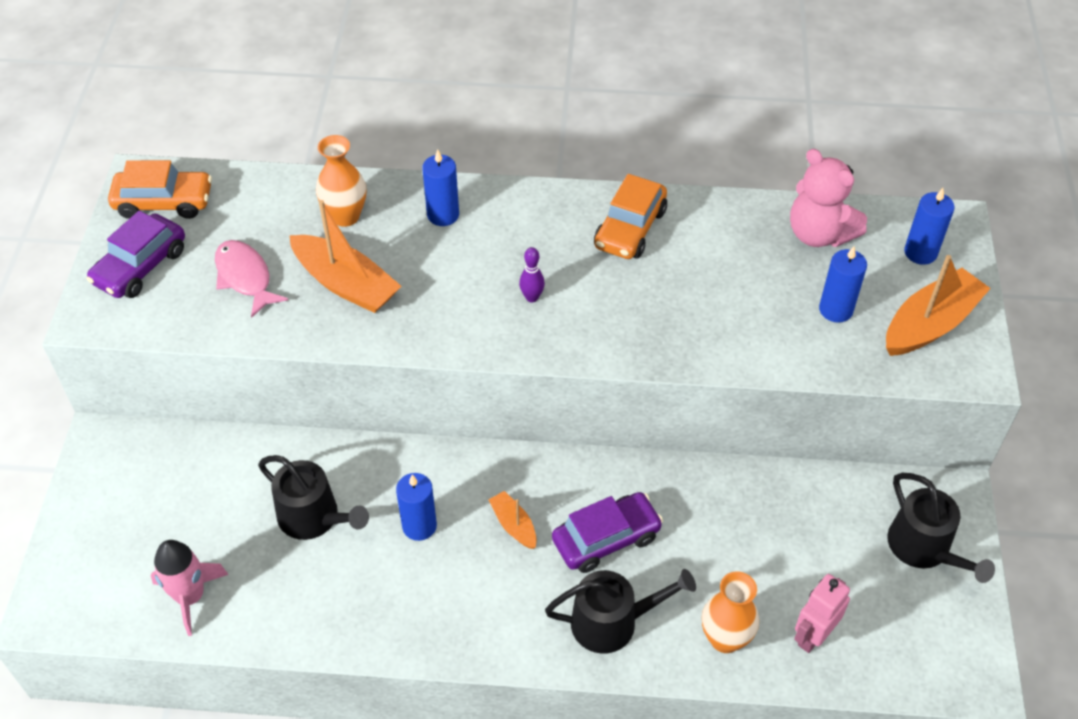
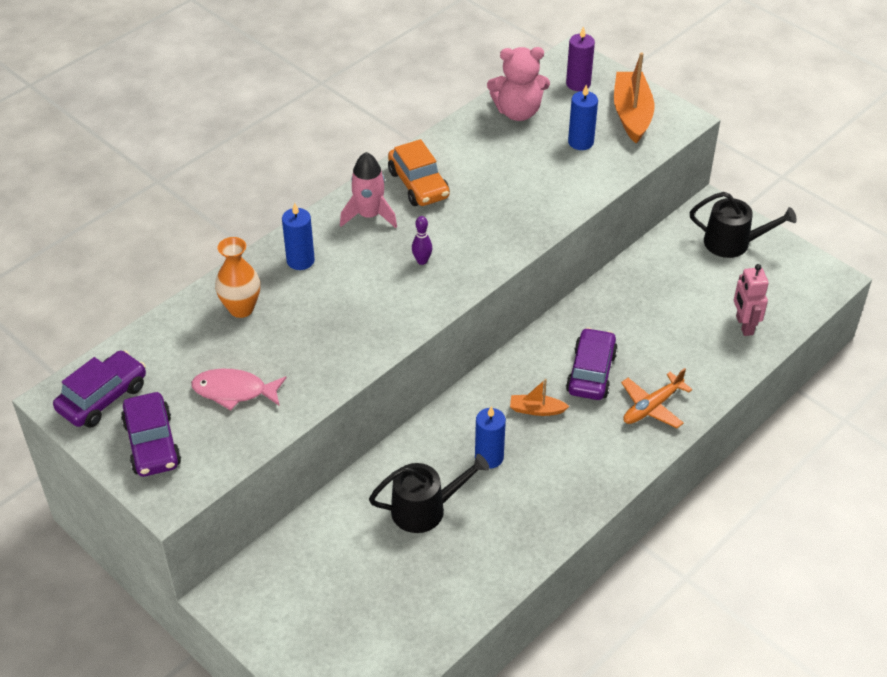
camera: 50 degrees left, 5 degrees down
orange car [108,160,212,219] -> purple car [53,350,146,428]
pink rocket [151,540,229,636] -> pink rocket moved to [340,152,397,228]
orange boat [289,200,402,313] -> none
black watering can [545,569,696,654] -> orange plane [621,368,692,428]
orange vase [702,571,759,653] -> none
blue candle [904,188,955,265] -> purple candle [566,26,595,91]

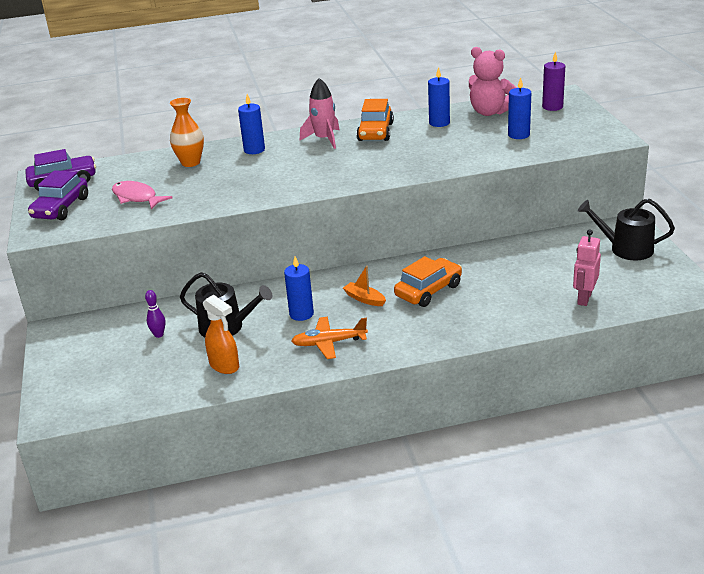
camera: 35 degrees right, 15 degrees down
purple bowling pin [412,216,432,265] -> purple bowling pin moved to [145,290,165,338]
purple car [566,328,618,400] -> orange car [394,256,462,307]
orange boat [614,52,654,144] -> none
orange plane [621,368,692,428] -> orange plane moved to [291,317,368,359]
black watering can [690,192,797,258] -> black watering can turned 150 degrees clockwise [578,199,675,260]
none -> orange spray bottle [203,295,239,374]
none -> blue candle [428,67,450,127]

